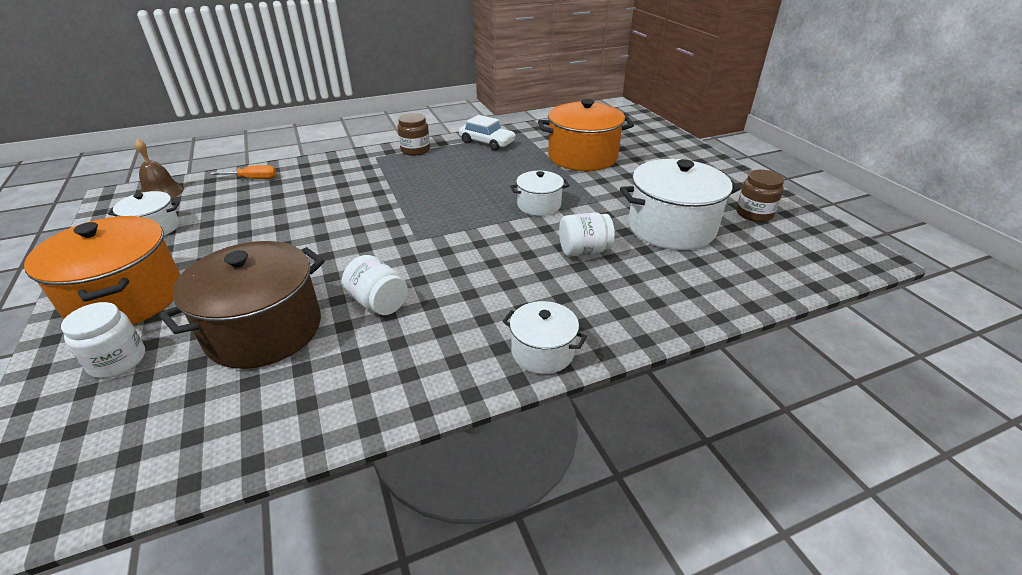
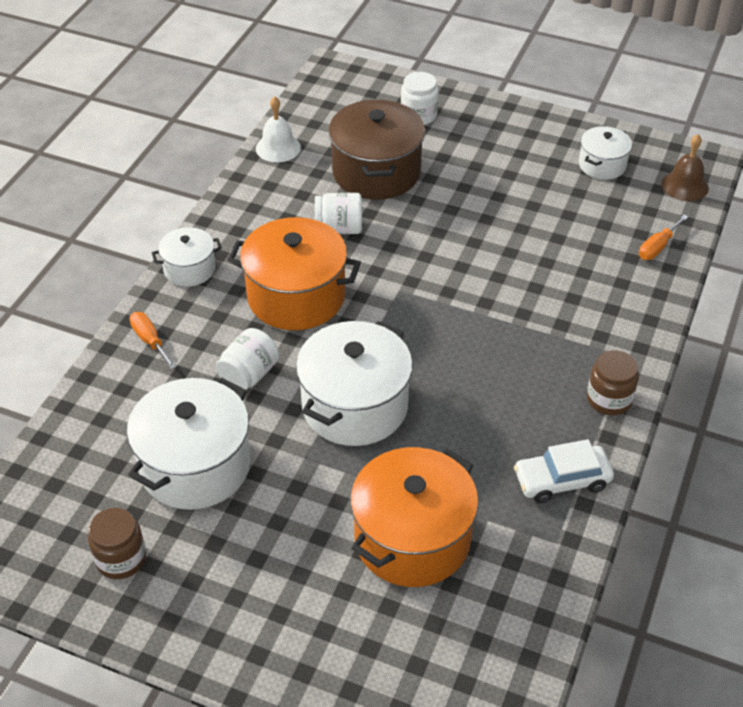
camera: 135 degrees right, 10 degrees up
orange pot [24,216,181,325] -> orange pot moved to [228,217,361,330]
white pot [510,171,570,216] -> white pot [296,321,413,446], size x1.85
none -> orange screwdriver [130,312,176,369]
none -> white bell [256,96,301,163]

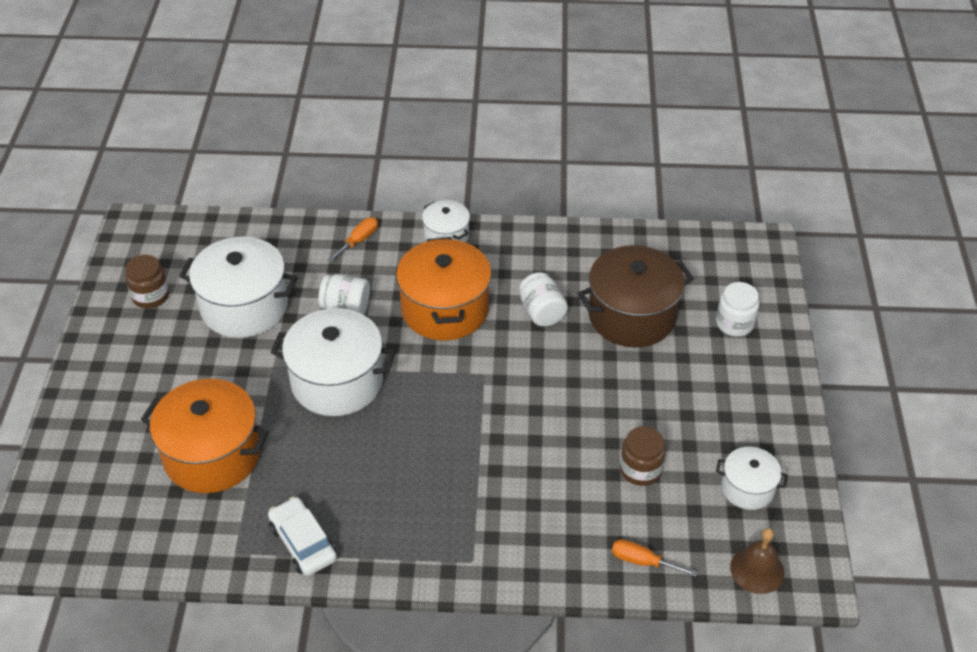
camera: 70 degrees right, 0 degrees up
white bell [256,96,301,163] -> none
brown jar [587,350,639,416] -> brown jar moved to [620,426,666,486]

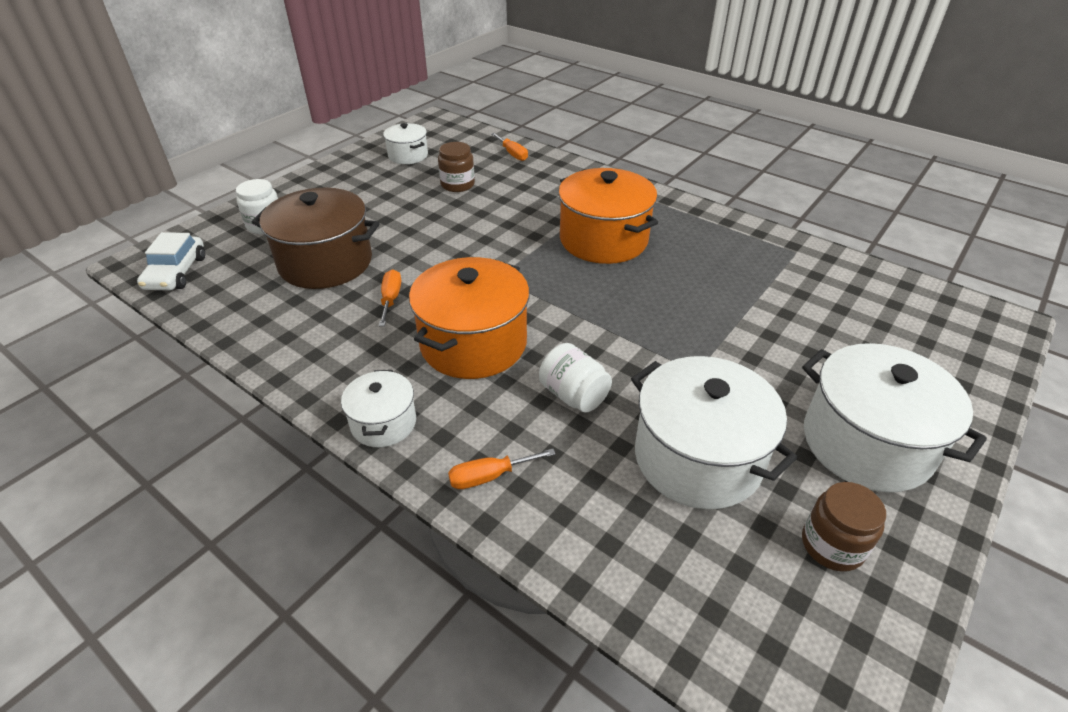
camera: 145 degrees left, 5 degrees down
orange pot [141,379,269,493] -> orange pot moved to [558,168,658,264]
white car [268,497,337,576] -> white car moved to [137,232,205,290]
white pot [271,308,396,416] -> white pot moved to [802,343,987,493]
white jar [519,272,568,326] -> orange screwdriver [379,269,401,326]
brown bell [730,528,785,594] -> none

